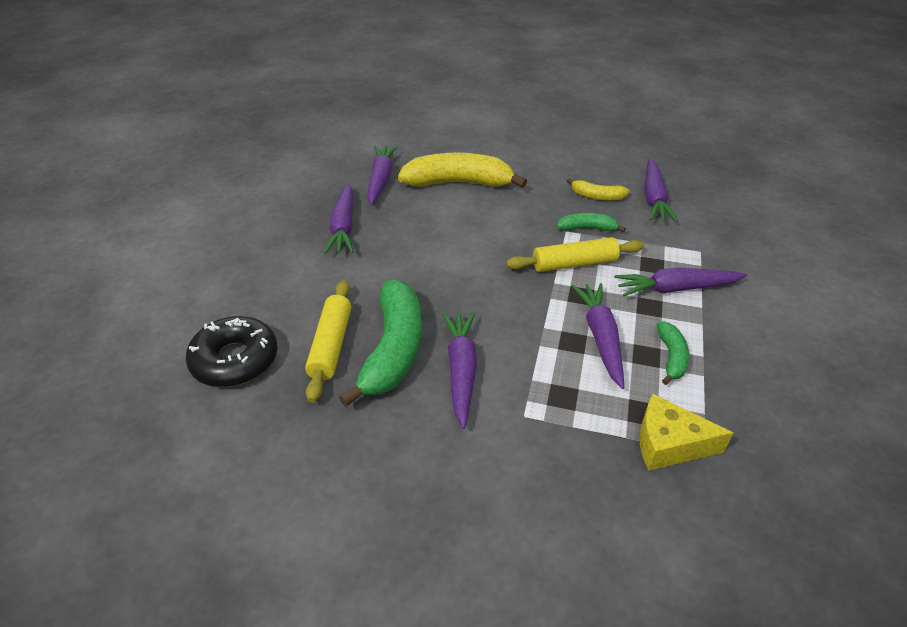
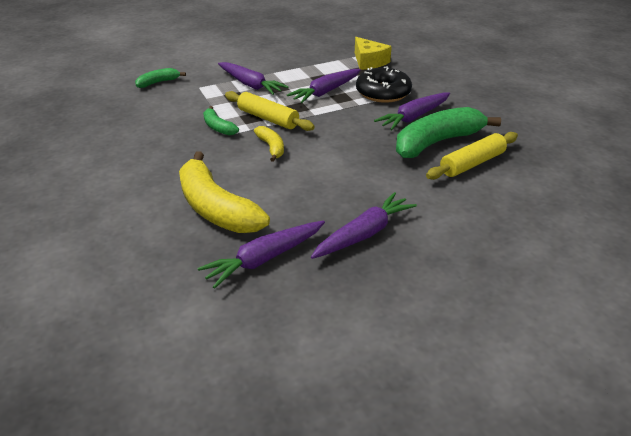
camera: 130 degrees left, 5 degrees down
black donut [186,316,278,387] -> black donut moved to [356,66,412,103]
yellow banana [567,178,630,200] -> yellow banana moved to [254,126,284,162]
purple carrot [644,158,678,222] -> none
green banana [656,322,689,385] -> green banana moved to [135,68,186,88]

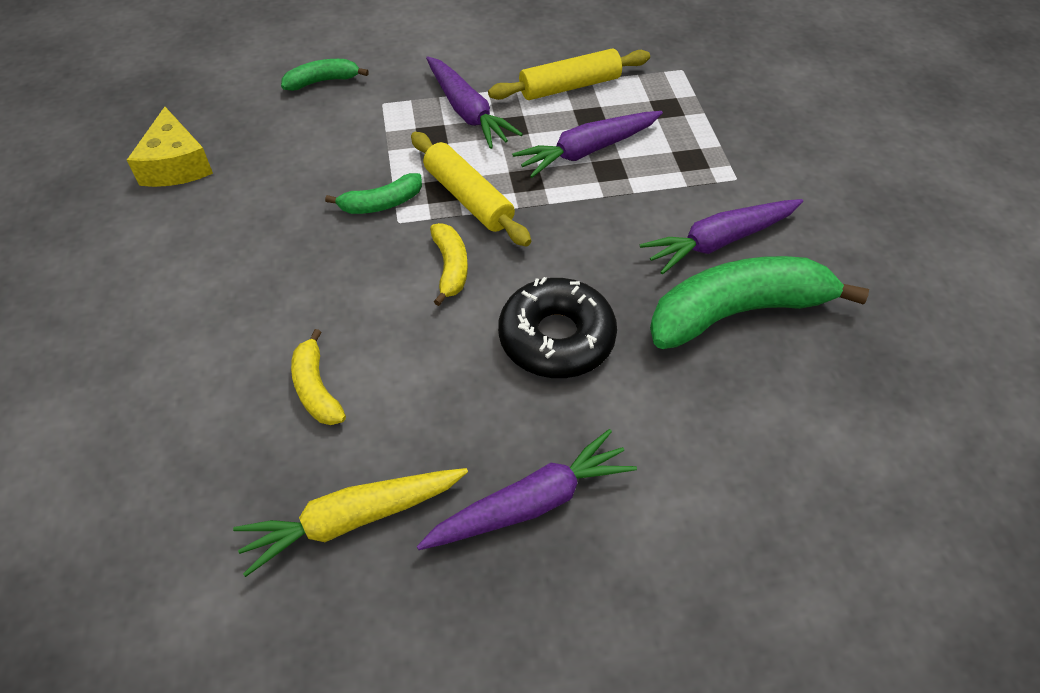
camera: 15 degrees right, 15 degrees up
yellow banana [179,152,270,233] -> yellow banana [291,329,346,425], size x0.49
purple carrot [197,221,325,289] -> yellow carrot [233,468,468,577]
green banana [203,106,239,136] -> green banana turned 90 degrees counterclockwise [325,173,422,214]
yellow cheese [355,37,392,70] -> yellow cheese moved to [127,107,213,187]
black donut [356,66,412,103] -> black donut moved to [498,277,617,378]
yellow rolling pin [426,132,518,180] -> yellow rolling pin moved to [488,48,650,100]

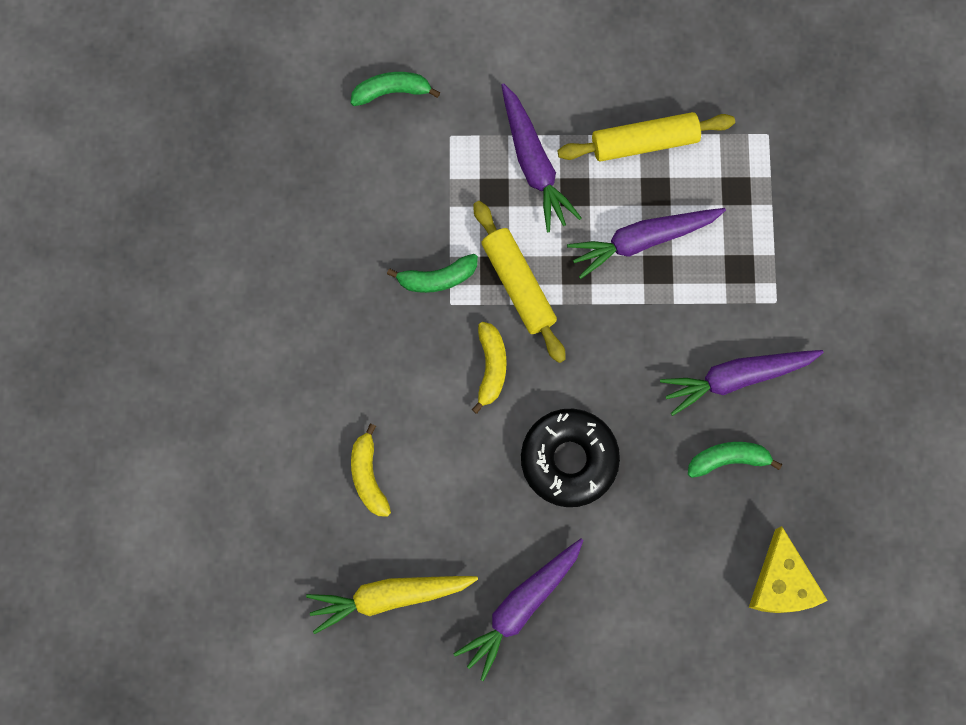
camera: 10 degrees right, 25 degrees up
yellow cheese [127,107,213,187] -> yellow cheese moved to [749,526,828,613]
purple carrot [417,429,637,550] -> purple carrot turned 150 degrees clockwise [454,539,583,681]
green banana [650,256,869,349] -> green banana [688,442,782,478], size x0.49

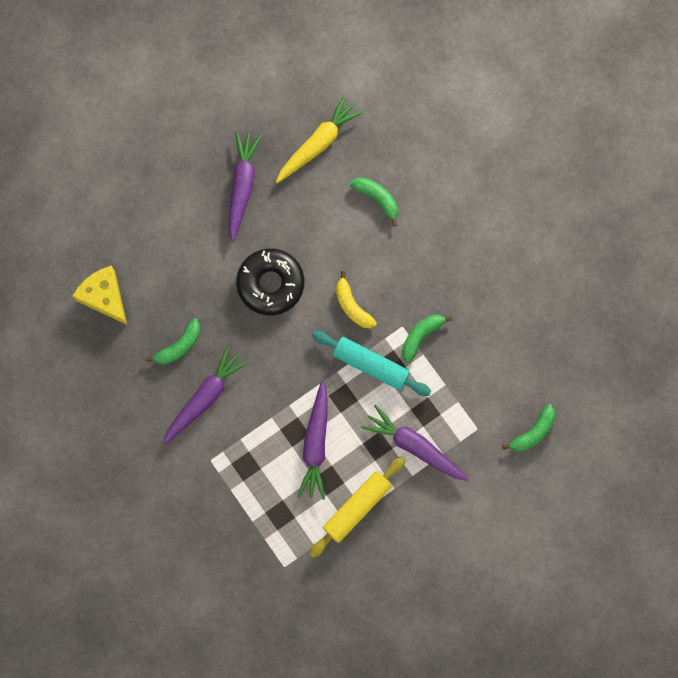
camera: 145 degrees right, 0 degrees up
yellow banana [351,424,391,517] -> green banana [350,177,398,226]
yellow rolling pin [473,201,566,363] -> turquoise rolling pin [312,331,431,396]
purple carrot [567,208,726,279] -> purple carrot turned 150 degrees clockwise [297,381,328,500]

